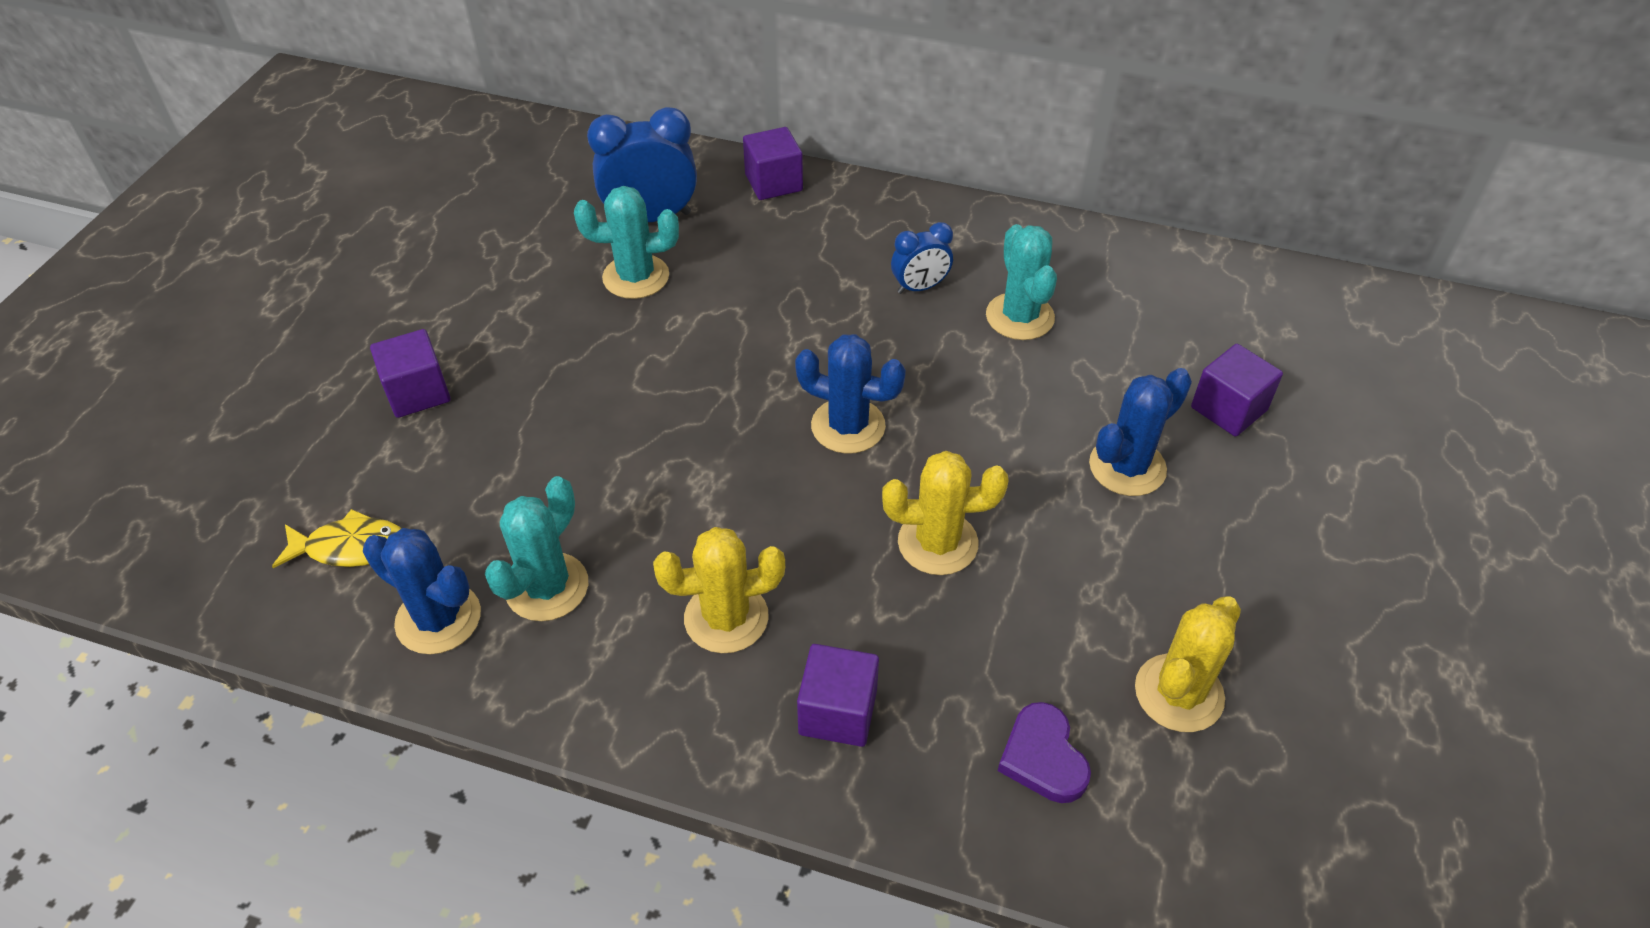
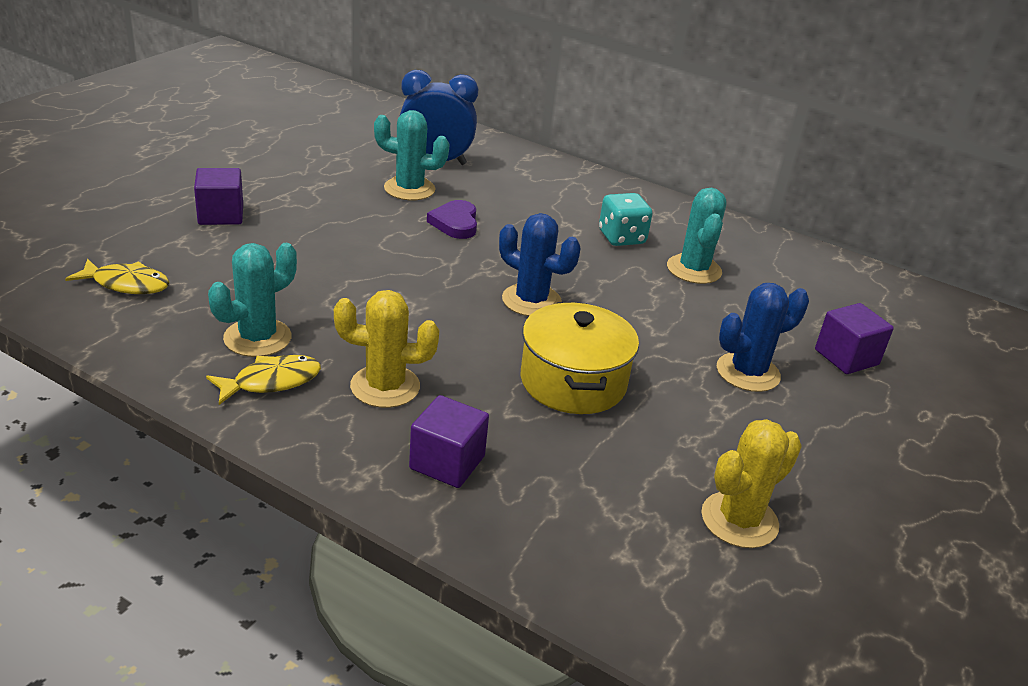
camera: 10 degrees right, 15 degrees down
blue cactus [363,528,481,654] -> none
purple cube [743,127,803,200] -> none
yellow cactus [882,451,1009,575] -> yellow pot [521,302,639,414]
blue clock [891,222,953,294] -> turquoise dice [599,193,652,246]
purple heart [998,702,1091,803] -> purple heart moved to [427,200,477,239]
none -> yellow fish [206,355,321,405]

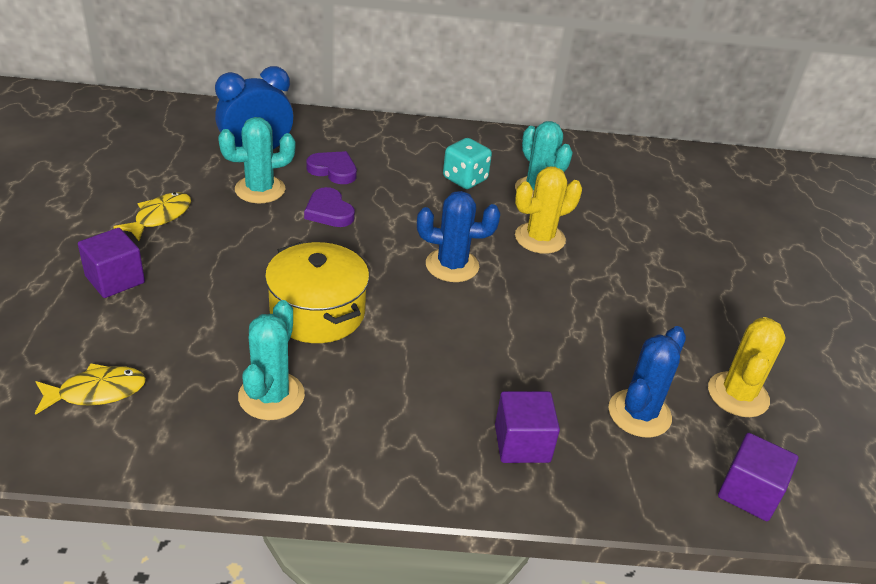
camera: 30 degrees left, 5 degrees up
yellow fish [206,355,321,405] -> yellow fish moved to [113,192,191,241]
yellow cactus [334,290,439,408] -> yellow cactus moved to [515,167,582,254]
yellow pot [521,302,639,414] -> yellow pot moved to [265,242,369,343]
blue cactus [717,283,809,392] -> blue cactus moved to [608,326,686,438]
purple cube [815,303,894,374] -> purple cube moved to [718,433,798,521]
none -> purple heart [307,151,357,184]

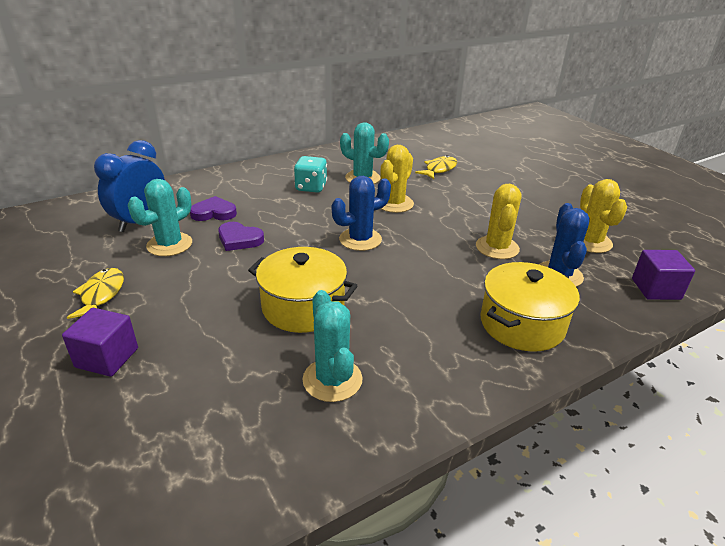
camera: 30 degrees left, 5 degrees down
yellow fish [35,363,146,415] -> yellow fish moved to [415,155,457,179]
purple cube [495,391,560,463] -> yellow pot [480,262,580,352]
none -> yellow cactus [476,184,521,259]

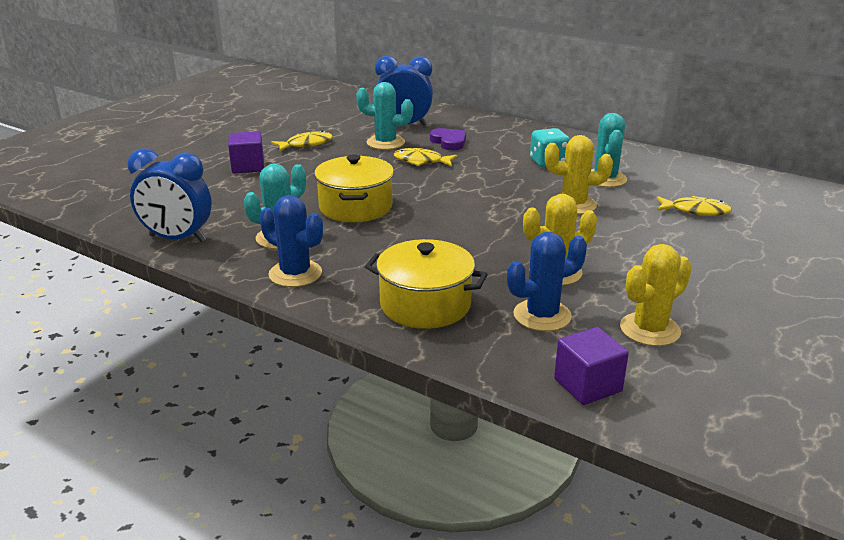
camera: 65 degrees right, 5 degrees down
purple heart [218,222,264,251] -> yellow fish [394,148,458,166]
blue cactus [332,176,391,251] -> blue cactus moved to [260,195,323,287]
none -> blue clock [128,149,212,242]

